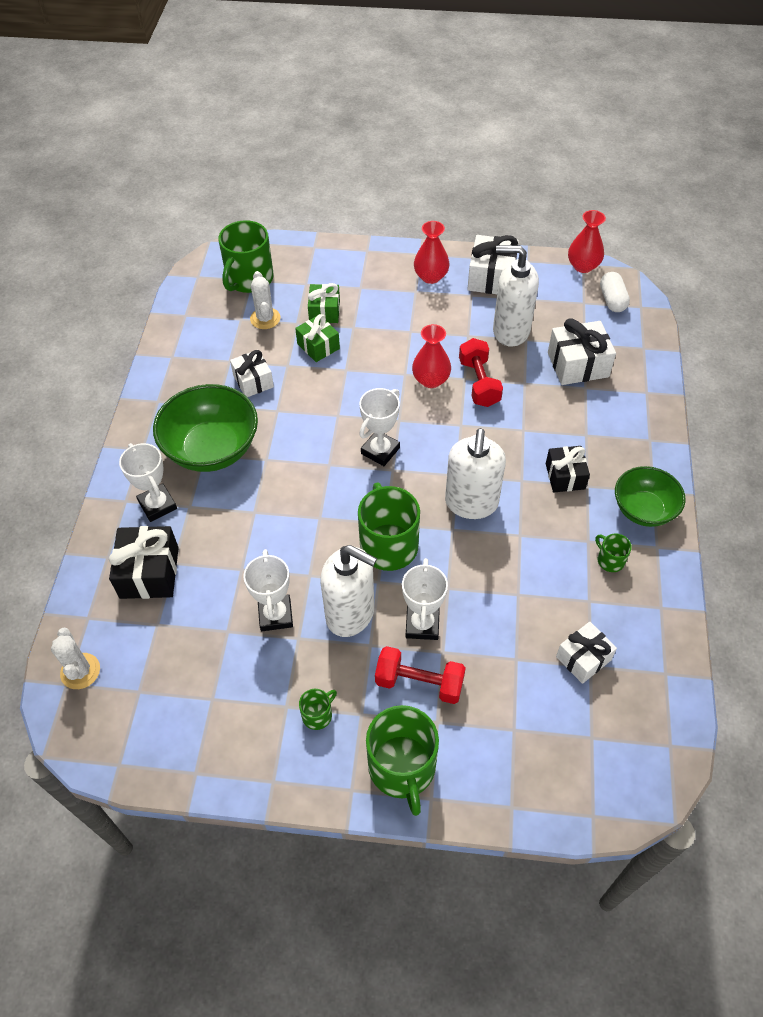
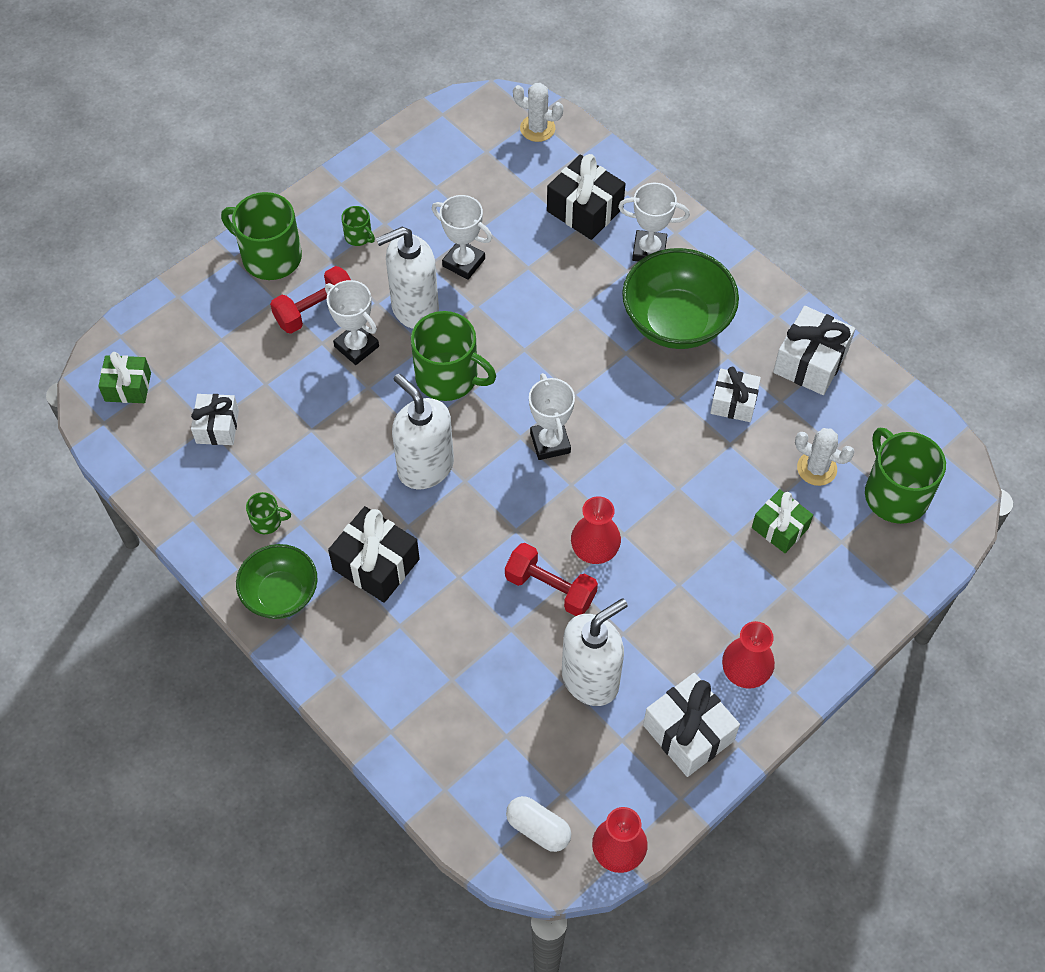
camera: 130 degrees right, 5 degrees up
green gift [295,314,340,362] -> green gift moved to [98,352,151,403]
green mug [299,689,337,730] -> green mug turned 45 degrees counterclockwise [341,206,375,246]
black gift [546,446,590,492] -> black gift [328,506,420,603], size x1.50
white gift [548,318,616,385] -> white gift moved to [773,306,855,395]

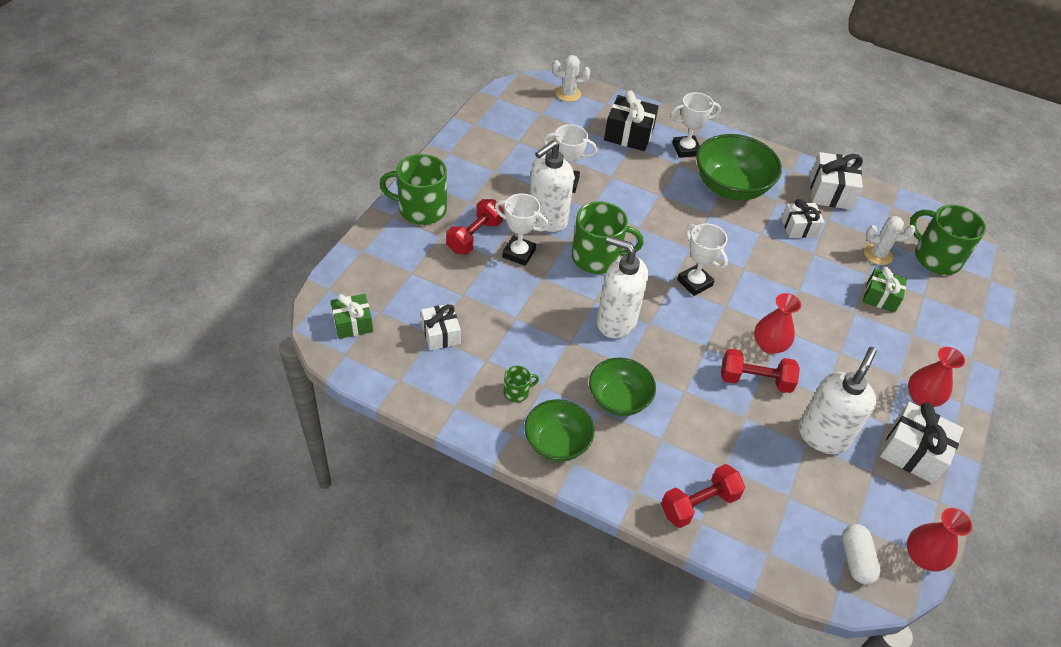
camera: 25 degrees left, 10 degrees down
black gift [328,506,420,603] -> green bowl [589,357,656,416]
green mug [341,206,375,246] -> none
white capsule [506,796,571,852] -> white capsule turned 75 degrees clockwise [842,524,881,584]
none -> red dumbbell [661,464,745,528]

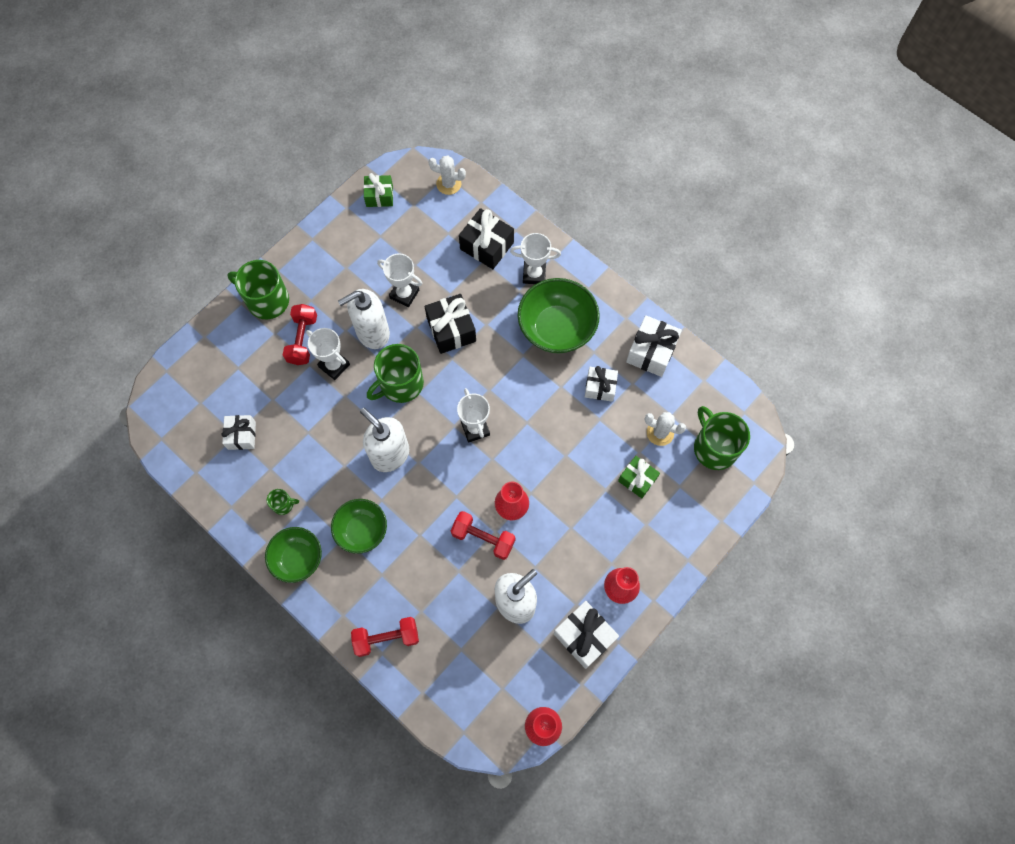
camera: 20 degrees right, 20 degrees up
green gift [331,294,373,339] -> green gift moved to [363,173,393,207]
red dumbbell [446,199,503,254] -> red dumbbell turned 45 degrees counterclockwise [283,304,317,365]
green mug [572,201,644,274] -> green mug turned 120 degrees clockwise [367,344,424,403]
white capsule [842,524,881,584] -> none
none -> black gift [425,294,476,354]

